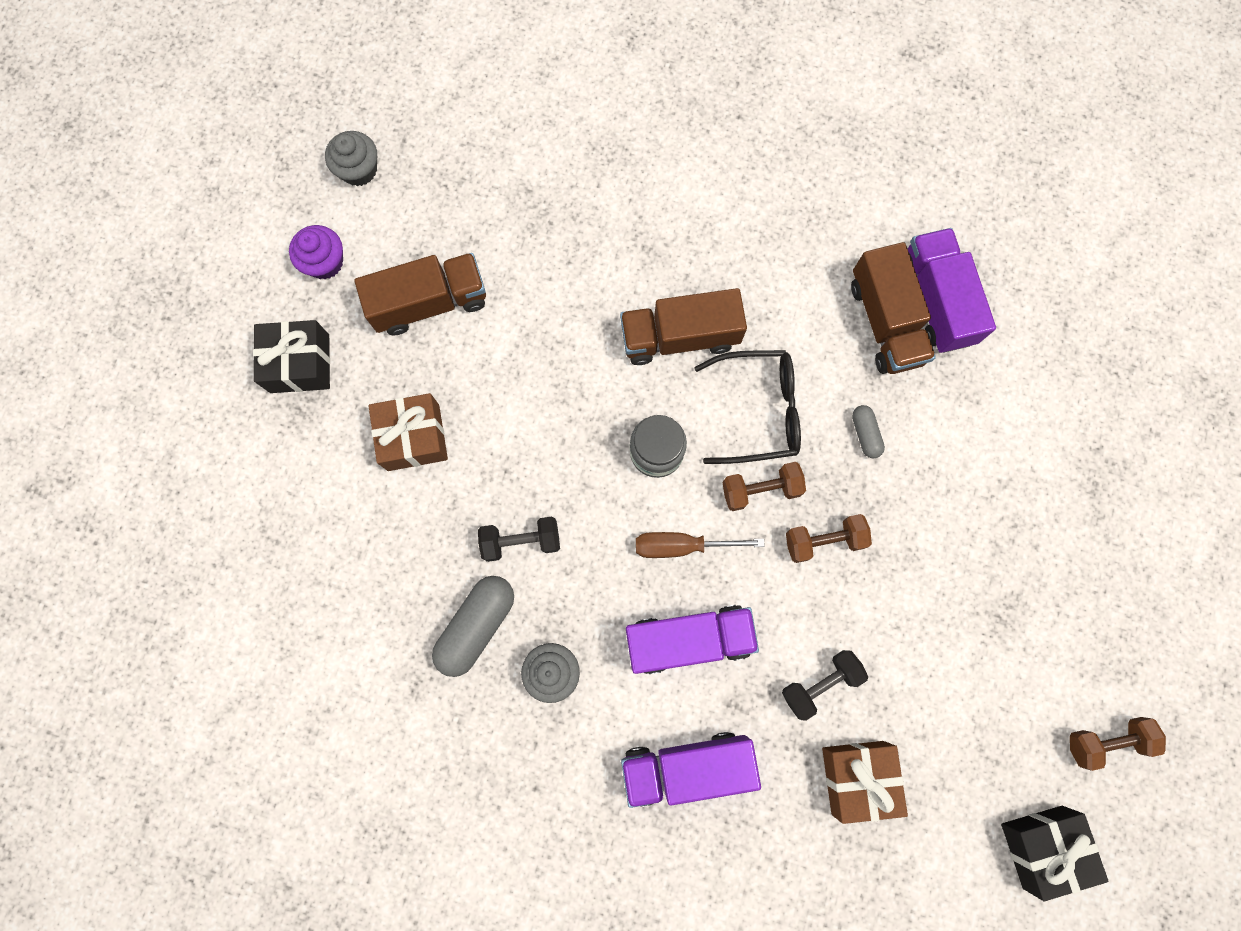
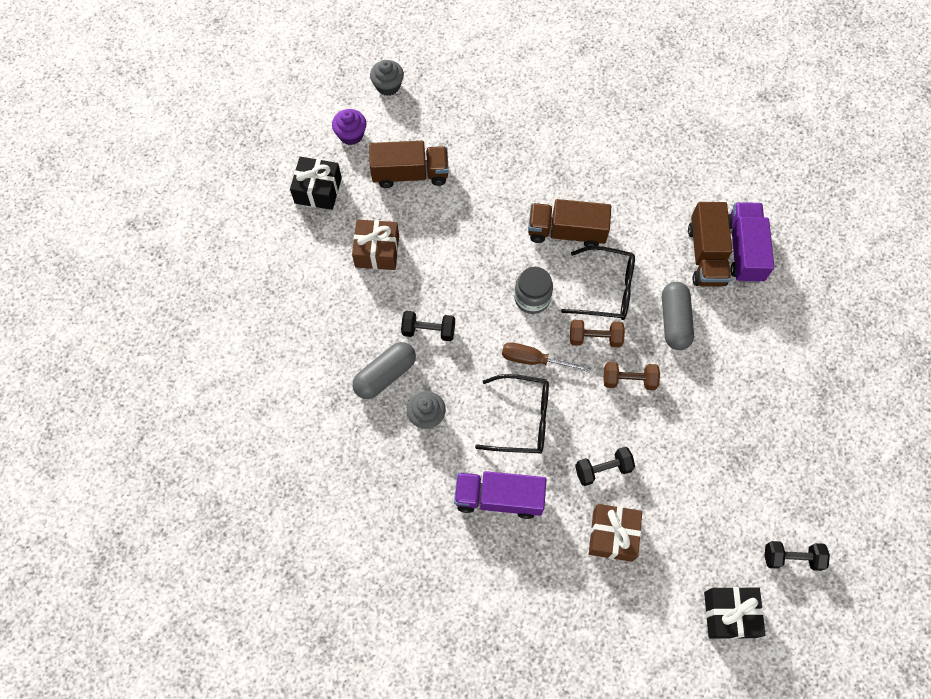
camera: 15 degrees right, 10 degrees down
purple truck [626,605,759,674] -> black glasses [475,374,549,454]
grey capsule [852,405,885,458] -> grey capsule [662,282,694,350], size x1.90
brown dumbbell [1070,717,1166,771] -> black dumbbell [764,541,830,571]

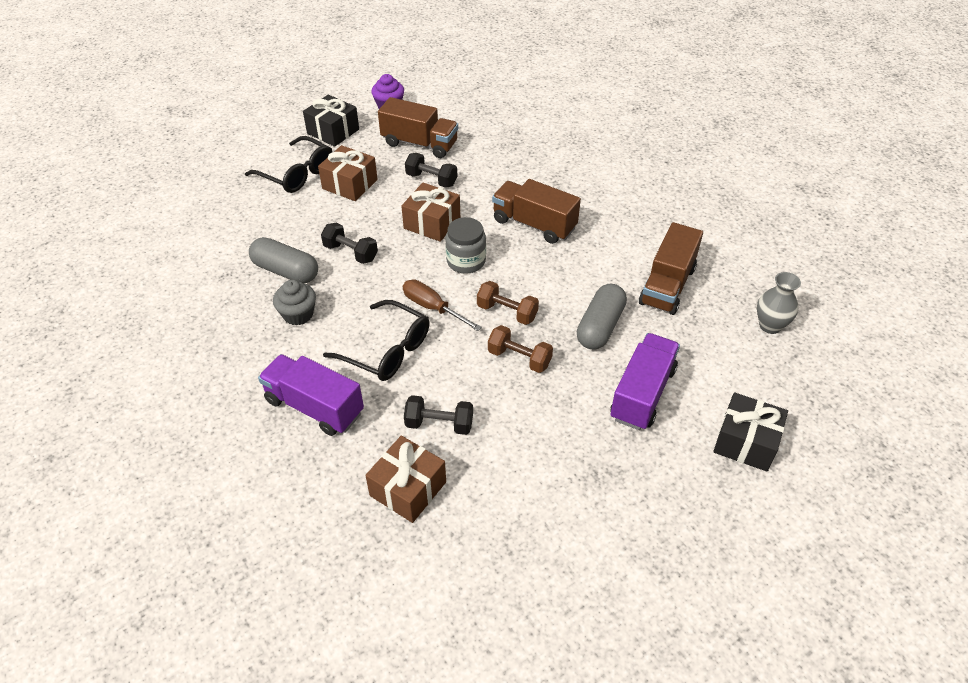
camera: 25 degrees right, 20 degrees down
grey capsule [352,342,416,399] -> grey capsule turned 45 degrees clockwise [249,237,318,283]
grey cupcake [370,60,404,96] -> none
black glasses [561,246,635,320] -> black glasses moved to [245,136,332,193]
black gift [704,587,765,639] -> black gift moved to [713,392,788,472]
purple truck [728,202,774,283] -> purple truck moved to [610,333,680,430]
black dumbbell [764,541,830,571] -> black dumbbell moved to [405,153,457,188]
none -> brown gift [401,183,460,242]
none -> grey vase [757,272,801,334]

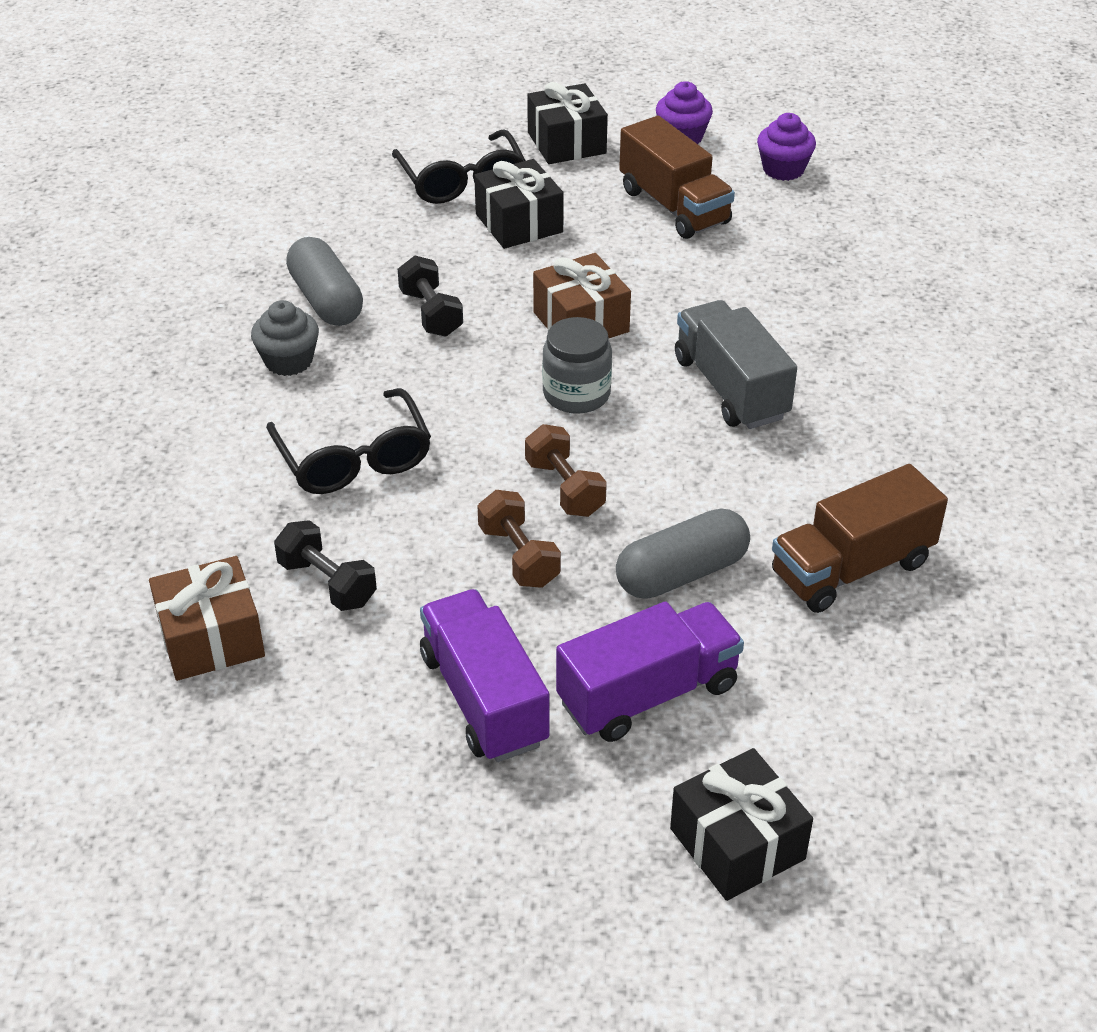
camera: 35 degrees right, 5 degrees down
purple truck [258,354,364,436] -> purple truck moved to [420,589,549,762]
brown gift [318,145,378,201] -> black gift [474,159,564,249]
brown screwdriver [403,280,482,331] -> none
black dumbbell [405,153,457,188] -> none
brown truck [492,179,581,244] -> grey truck [675,300,797,429]
grey vase [757,272,801,334] -> none
none -> purple cupcake [757,113,816,181]

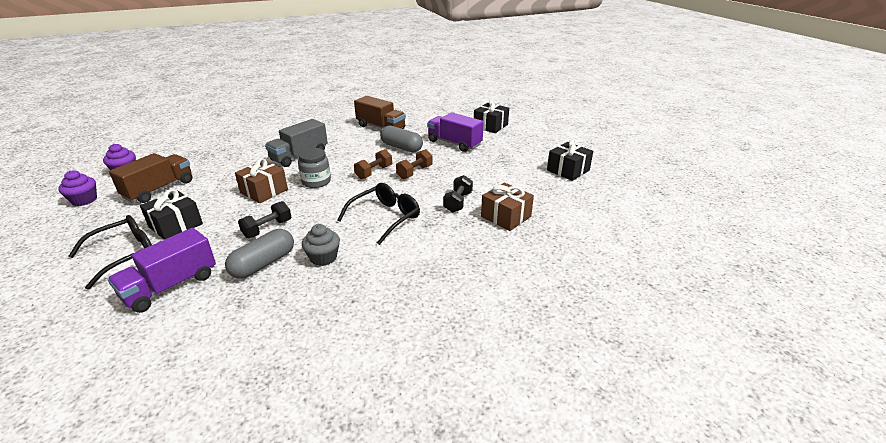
camera: 115 degrees left, 10 degrees down
purple truck [420,589,549,762] -> purple truck moved to [108,228,216,313]
black gift [527,82,608,164] -> black gift moved to [547,139,593,181]

